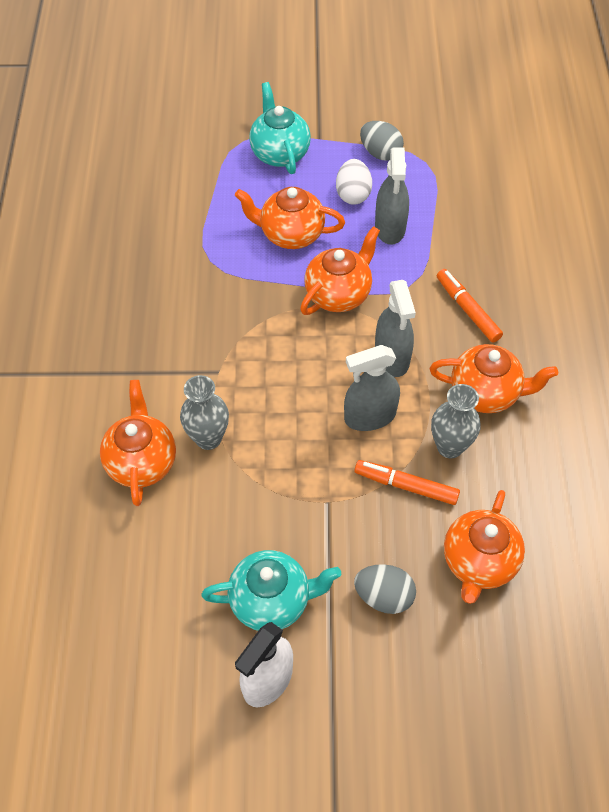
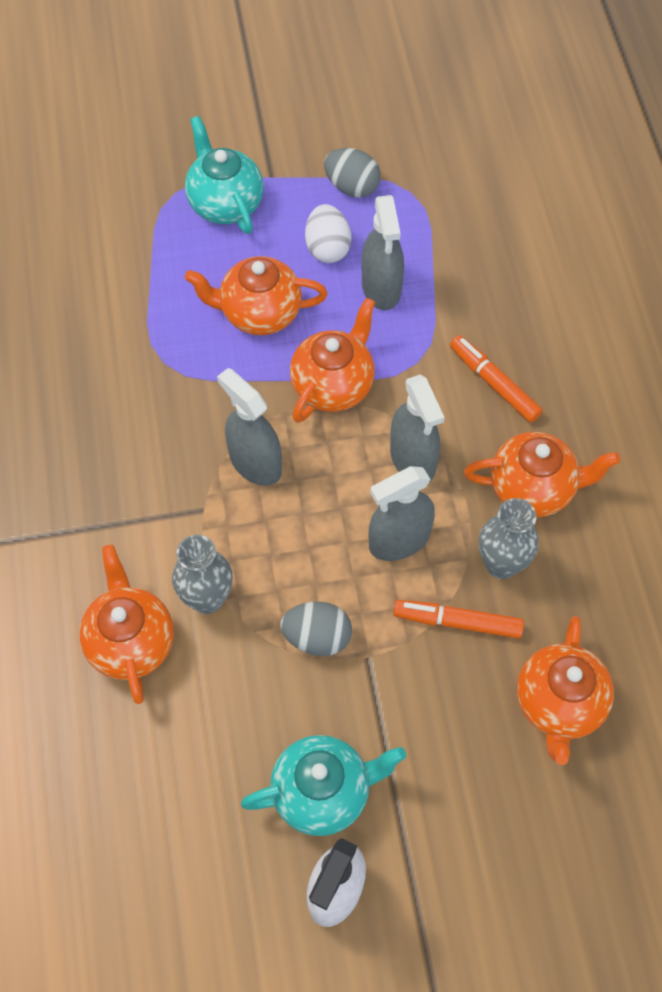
camera: 10 degrees left, 5 degrees up
grey egg [354,564,416,614] -> grey egg moved to [280,602,352,656]
none -> grey spray bottle [217,368,282,486]

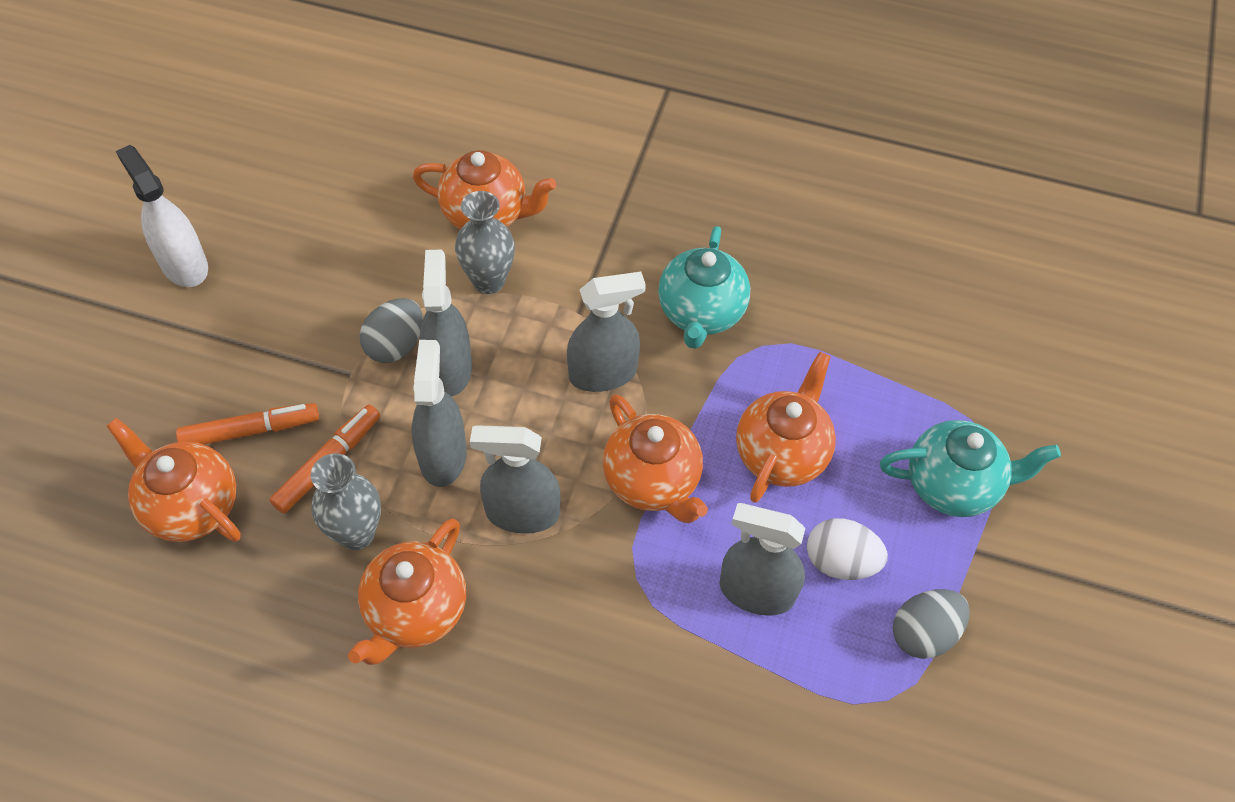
camera: 115 degrees right, 5 degrees down
turquoise teapot [241,735,406,836] -> turquoise teapot moved to [658,226,750,349]
orange marker [450,335,543,423] -> orange marker moved to [176,403,319,444]
none -> grey spray bottle [420,250,472,397]

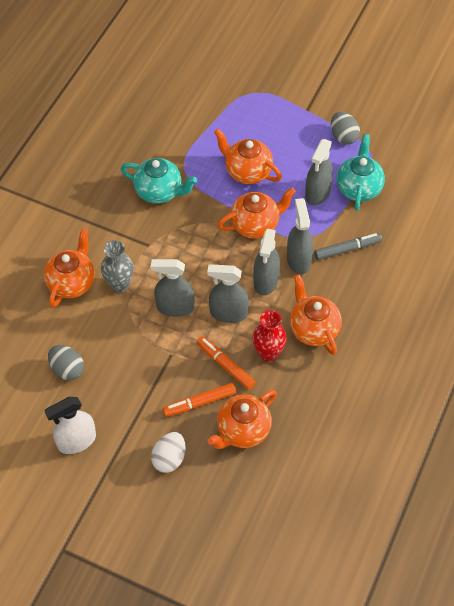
camera: 80 degrees left, 0 degrees up
orange marker [176,403,319,444] -> orange marker turned 105 degrees counterclockwise [162,383,236,417]
grey vase [311,453,381,550] -> red vase [252,310,287,362]
orange teapot [348,518,466,665] -> orange teapot turned 150 degrees counterclockwise [290,274,342,355]
grey egg [360,298,423,363] -> grey egg moved to [48,345,84,380]
grey spray bottle [567,272,646,392] -> grey spray bottle moved to [287,198,313,274]
white egg [807,518,888,580] -> white egg moved to [151,432,186,473]
turquoise teapot [880,420,1061,517] -> turquoise teapot moved to [336,134,385,211]
none -> grey marker [314,233,382,260]

